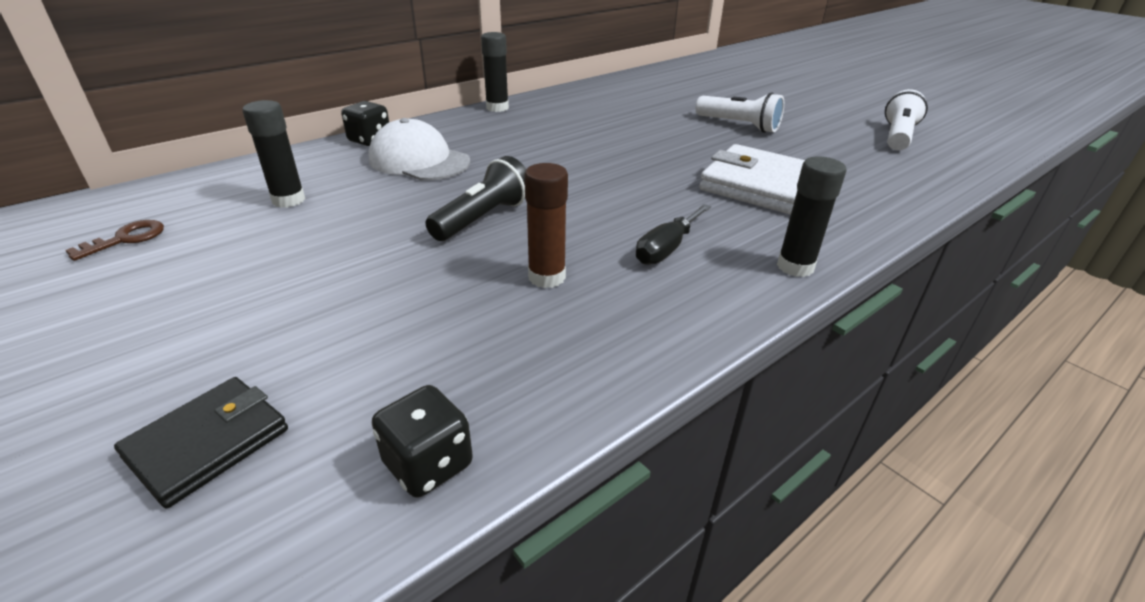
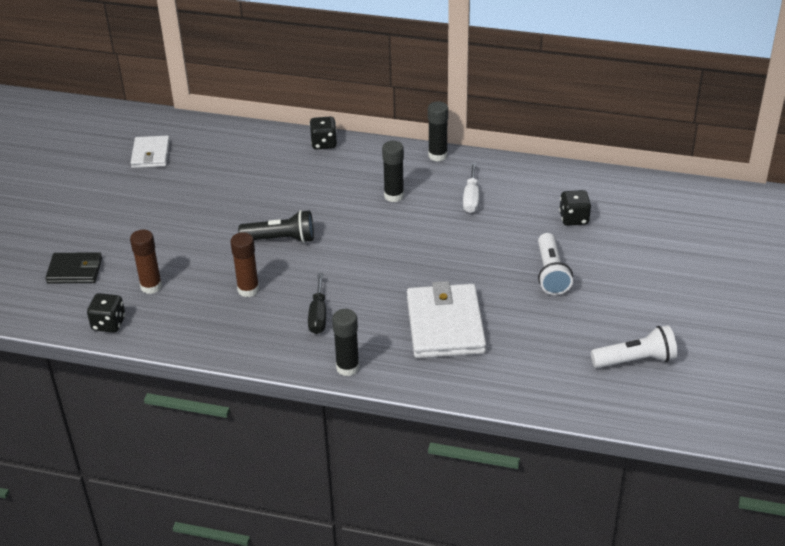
camera: 55 degrees right, 5 degrees up
brown key [65,220,164,261] -> white wallet [131,136,170,168]
black glue stick [243,100,305,208] -> black glue stick moved to [382,141,404,202]
white cap [368,118,470,180] -> none
black screwdriver [636,204,711,265] -> black screwdriver turned 90 degrees counterclockwise [308,273,326,334]
none -> brown glue stick [130,230,162,294]
none -> white screwdriver [463,163,479,213]
none -> black dice [559,190,591,226]

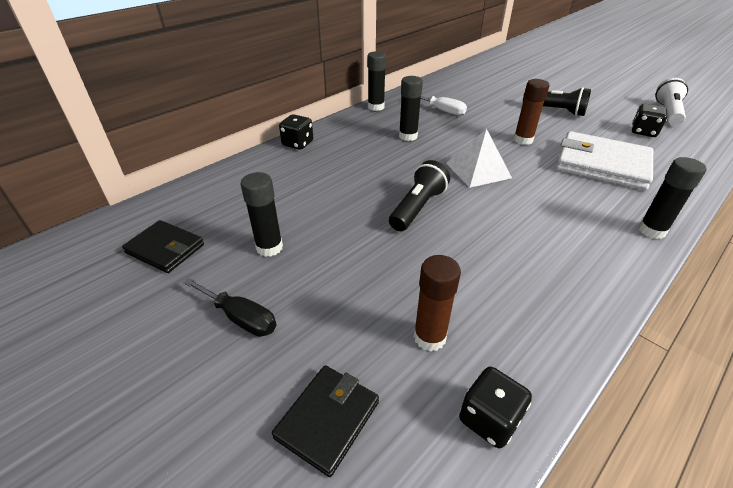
camera: 60 degrees left, 0 degrees up
white wallet [131,136,170,168] -> black wallet [122,220,204,273]
brown glue stick [230,232,259,297] -> brown glue stick moved to [513,79,549,145]
black screwdriver [308,273,326,334] -> black screwdriver moved to [183,278,276,337]
white flashlight [538,233,573,295] -> black flashlight [523,87,591,116]
black dice [559,190,591,226] -> black dice moved to [632,104,667,137]
none -> black glue stick [240,172,283,257]
none -> white pyramid [446,129,512,188]

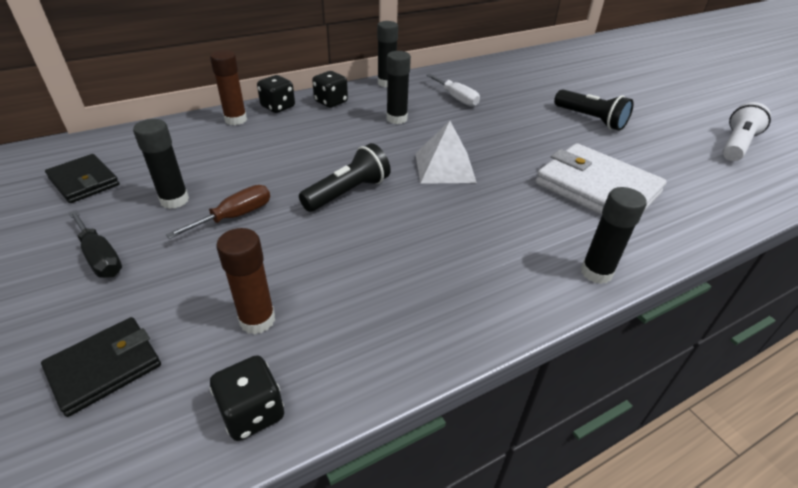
camera: 15 degrees right, 0 degrees up
brown glue stick [513,79,549,145] -> brown glue stick moved to [210,50,247,125]
black dice [632,104,667,137] -> black dice moved to [312,71,348,108]
none -> brown screwdriver [166,185,270,239]

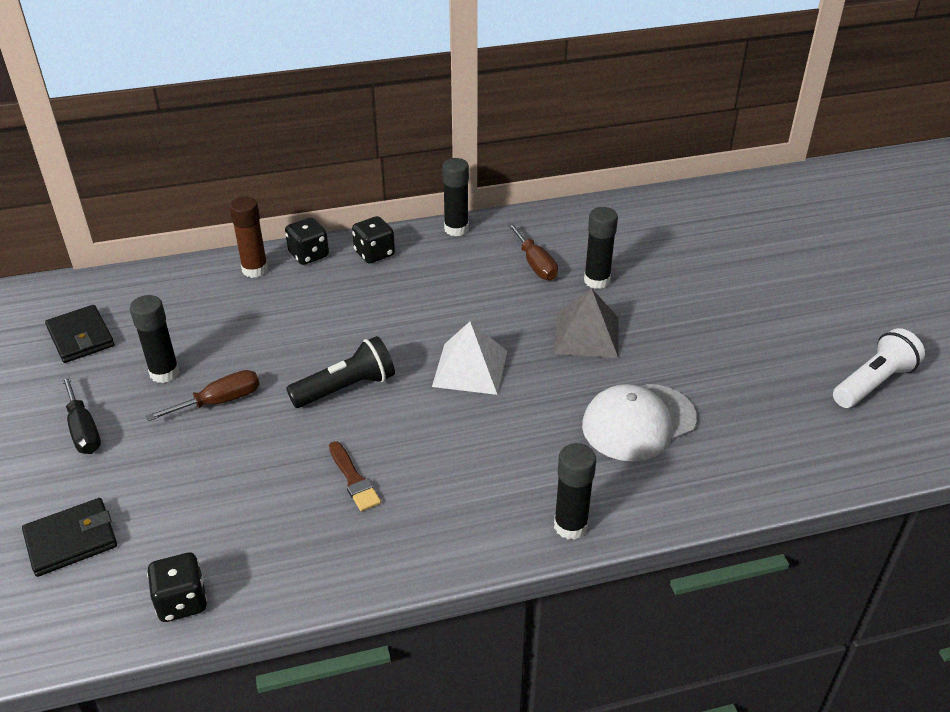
camera: 15 degrees right, 0 degrees up
brown glue stick [216,228,275,335] -> none
black glue stick [386,51,411,124] -> black glue stick moved to [584,207,618,289]
white screwdriver [426,74,480,107] -> brown screwdriver [507,223,558,280]
white wallet [535,143,667,215] -> white cap [582,384,697,461]
black flashlight [554,89,634,131] -> none
none -> brown brush [329,441,381,511]
none -> grey pyramid [554,288,618,358]

